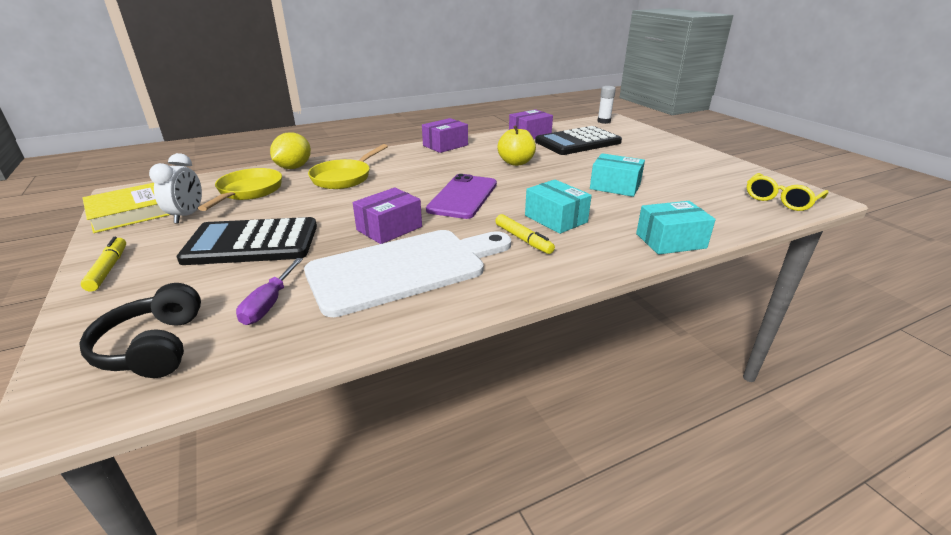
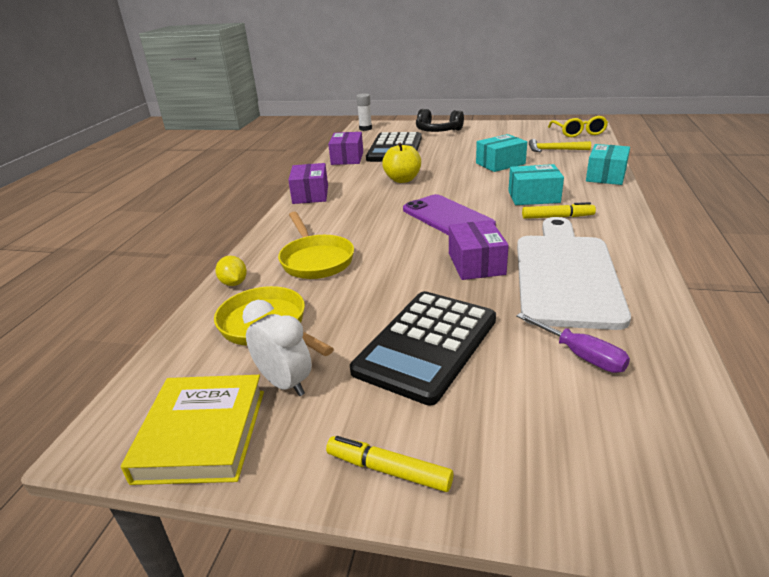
camera: 50 degrees left, 0 degrees up
black headphones [79,283,201,378] -> black headphones moved to [416,109,464,132]
yellow lemon [270,132,311,169] -> yellow lemon [215,256,247,286], size x0.60
none -> yellow hammer [529,139,591,152]

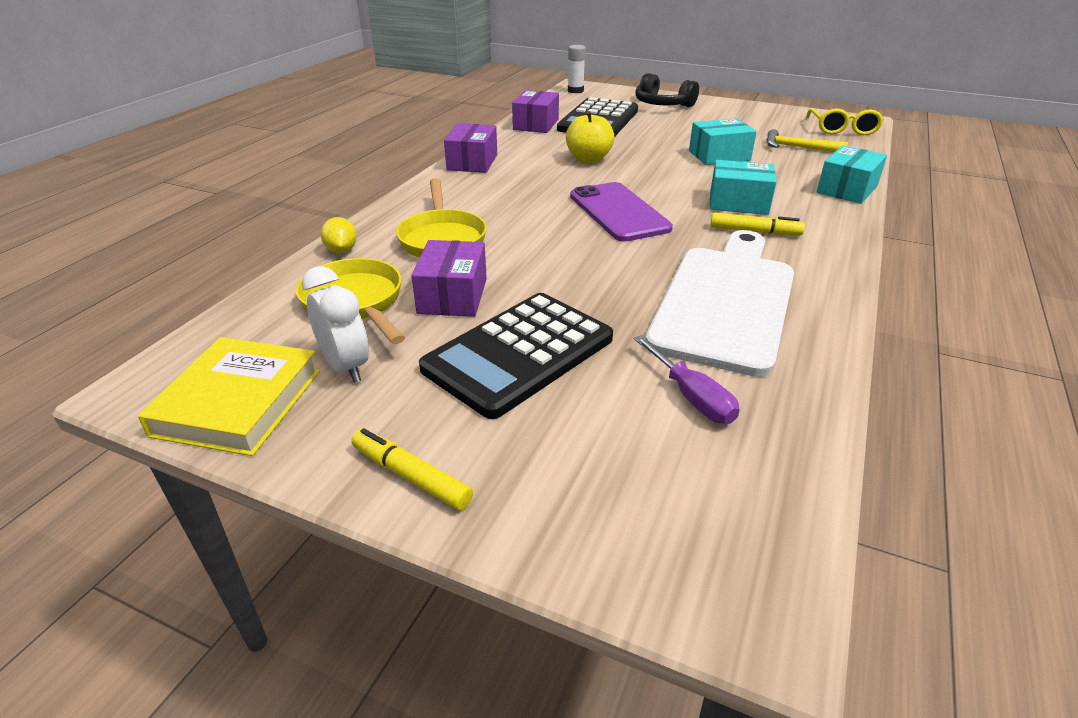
camera: 10 degrees right, 5 degrees up
purple box [449,220,509,280] -> purple box moved to [411,240,487,317]

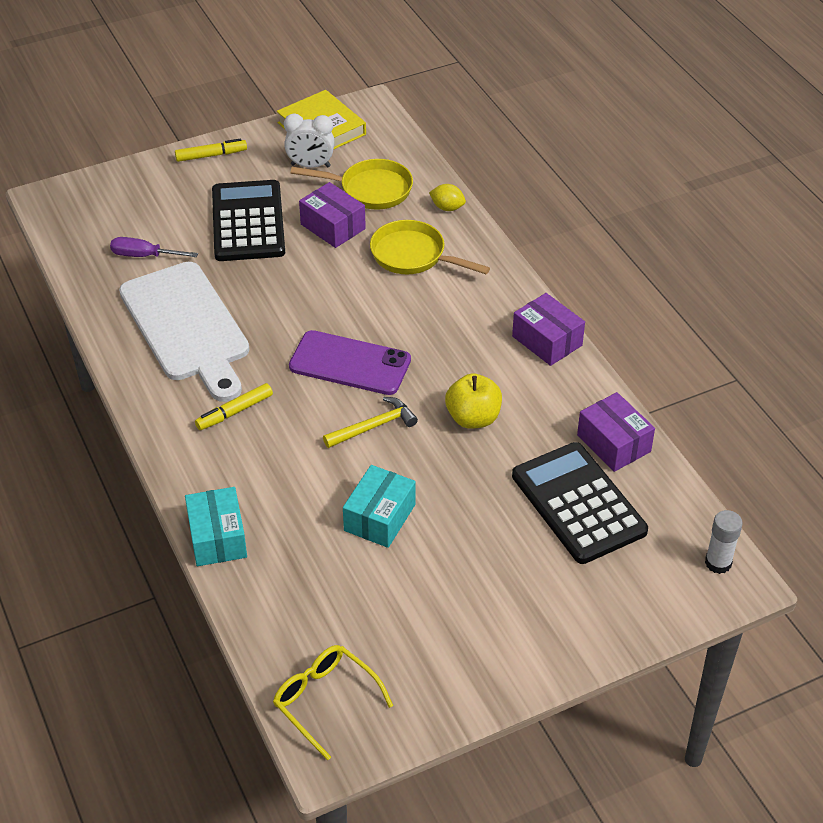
camera: 130 degrees right, 10 degrees up
black headphones [635,73,699,107] -> none
turquoise box [710,160,776,215] -> none
yellow hammer [766,129,848,152] -> yellow hammer moved to [323,397,418,448]

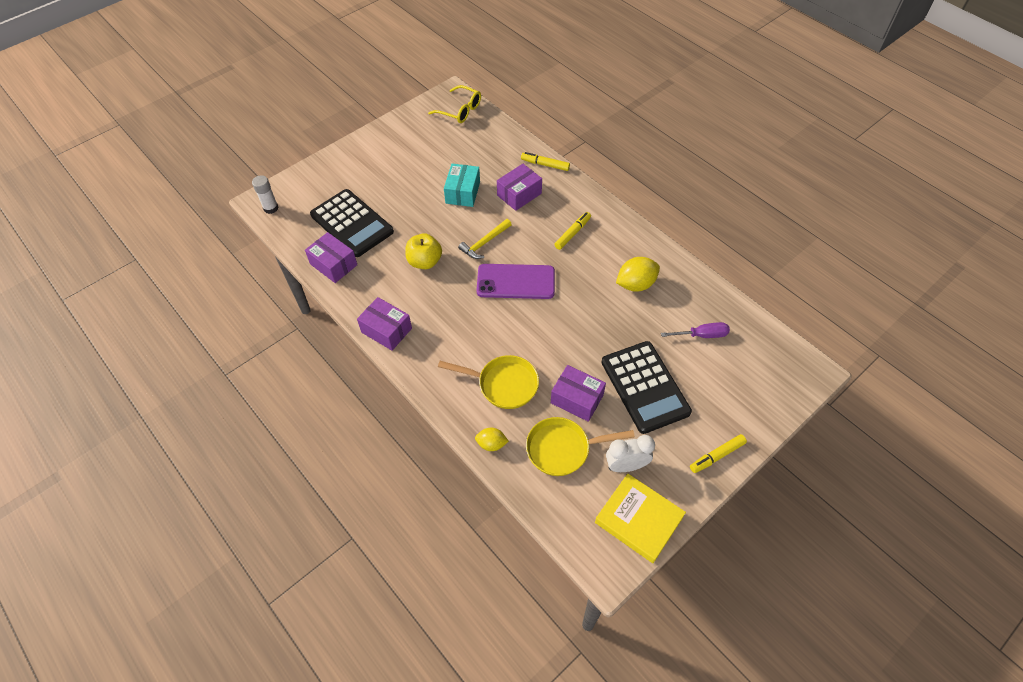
camera: 165 degrees right, 10 degrees up
white cutting board [119,262,249,402] -> yellow lemon [616,257,660,292]
turquoise box [185,487,247,566] -> yellow marker [521,152,570,171]
none -> purple box [497,164,542,211]

